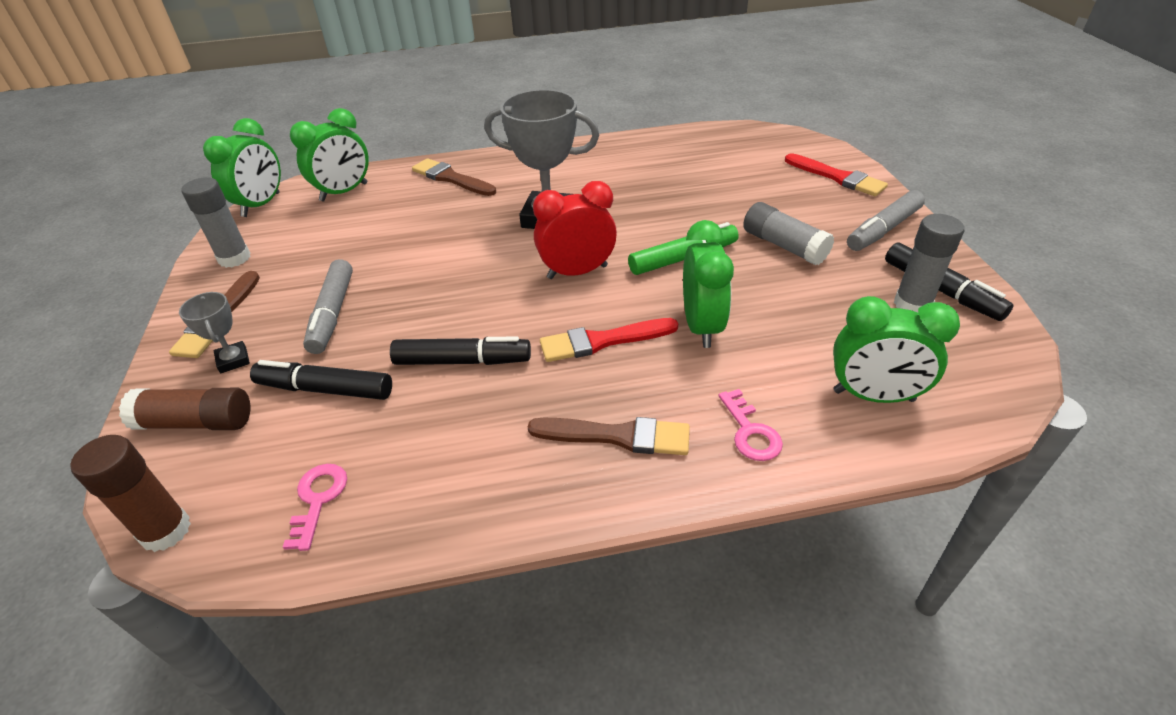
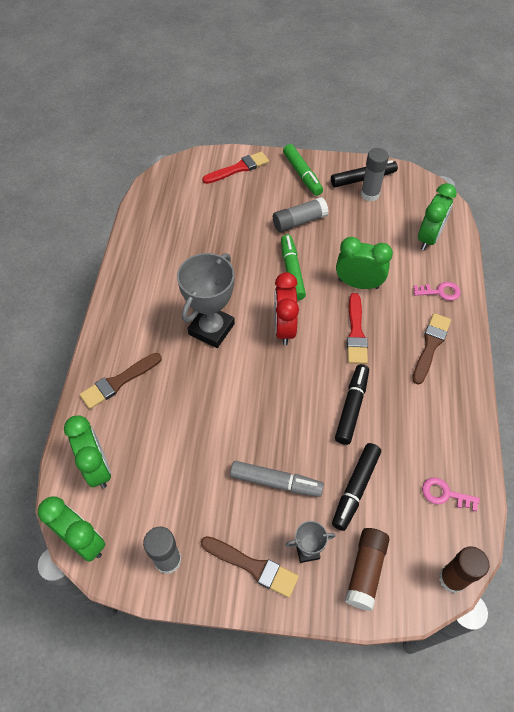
camera: 75 degrees left, 15 degrees up
grey marker [847,190,925,251] -> green marker [283,144,323,196]

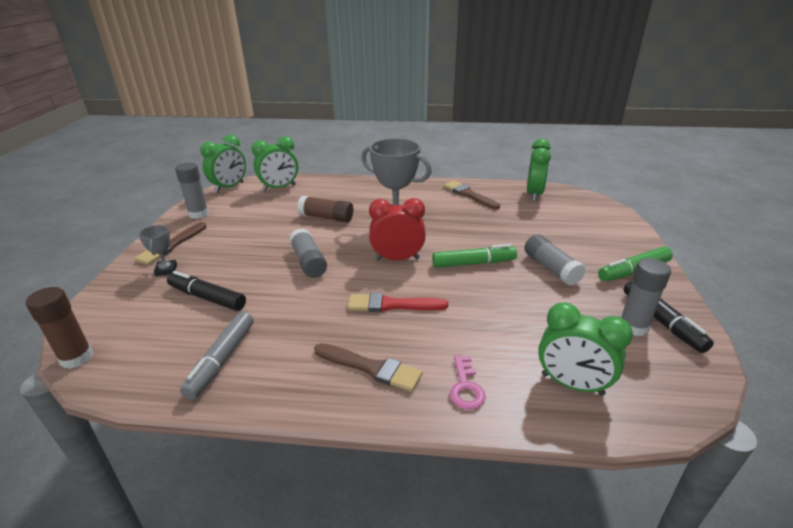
camera: 90 degrees right, 25 degrees down
brown brush [80,353,162,409] -> brown brush moved to [444,181,500,210]
red brush [202,151,269,184] -> none
grey marker [230,461,324,497] -> grey marker moved to [180,312,253,400]
black marker [335,364,369,445] -> none
green clock [336,237,393,289] -> green clock moved to [527,139,551,201]
brown glue stick [345,528,390,611] -> brown glue stick moved to [297,196,353,223]
pink key [422,477,480,512] -> none
none -> grey glue stick [289,228,327,278]

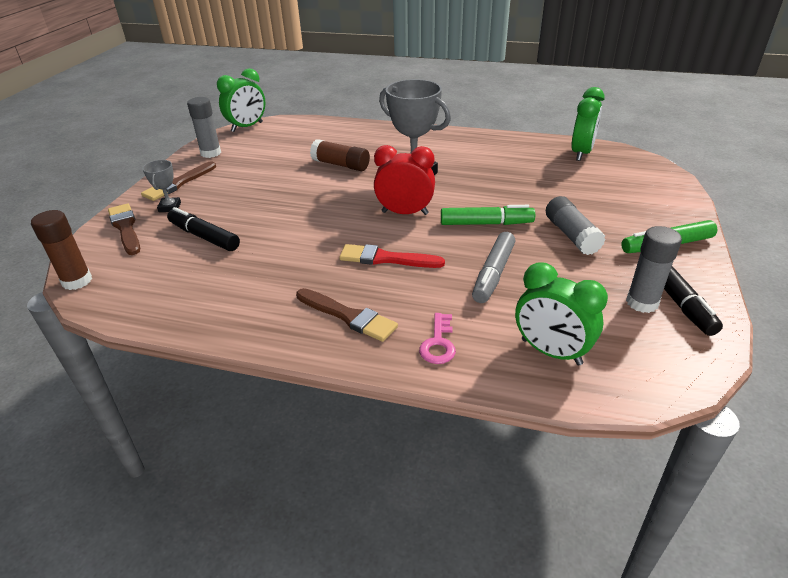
camera: 10 degrees right, 5 degrees up
grey marker [180,312,253,400] -> grey marker moved to [472,232,516,303]
green clock [252,136,298,191] -> none
grey glue stick [289,228,327,278] -> none
brown brush [444,181,500,210] -> brown brush moved to [108,203,140,255]

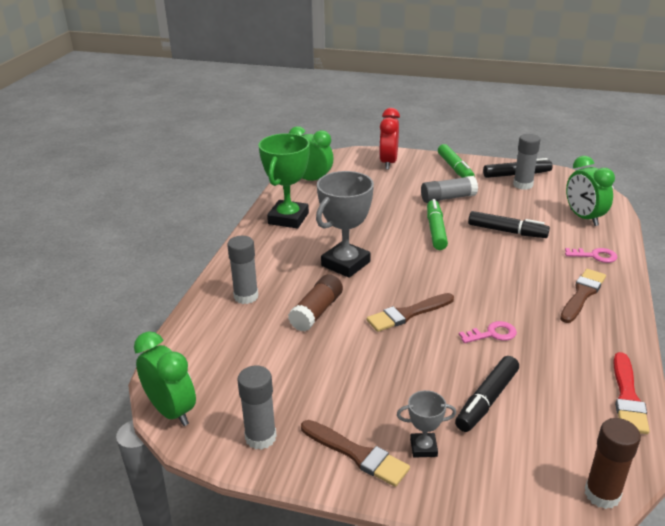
camera: 90 degrees left, 5 degrees down
brown brush [108,203,140,255] -> brown brush moved to [367,293,454,332]
red brush [339,244,445,268] -> red brush moved to [613,352,650,434]
red clock [374,145,435,215] -> red clock moved to [379,108,400,170]
grey marker [472,232,516,303] -> black marker [468,211,550,238]
green clock [515,262,608,365] -> green clock turned 120 degrees clockwise [566,156,615,226]
none -> grey glue stick [227,236,258,304]
none -> green trophy [259,133,310,229]
none -> pink key [459,321,517,343]

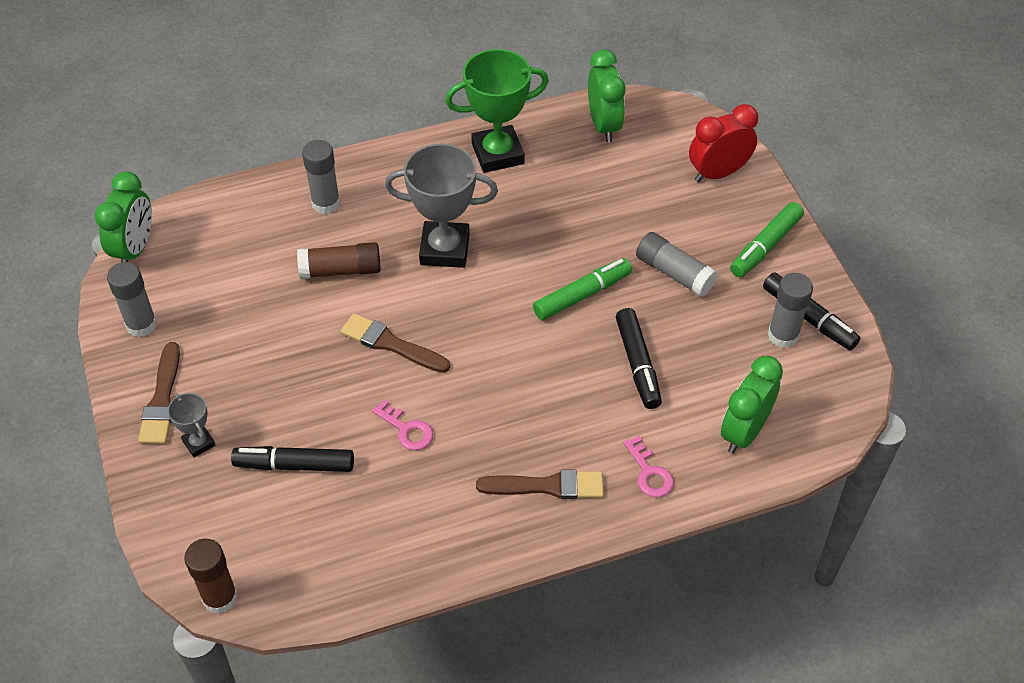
camera: 55 degrees right, 20 degrees up
red brush [613,352,650,434] -> none

